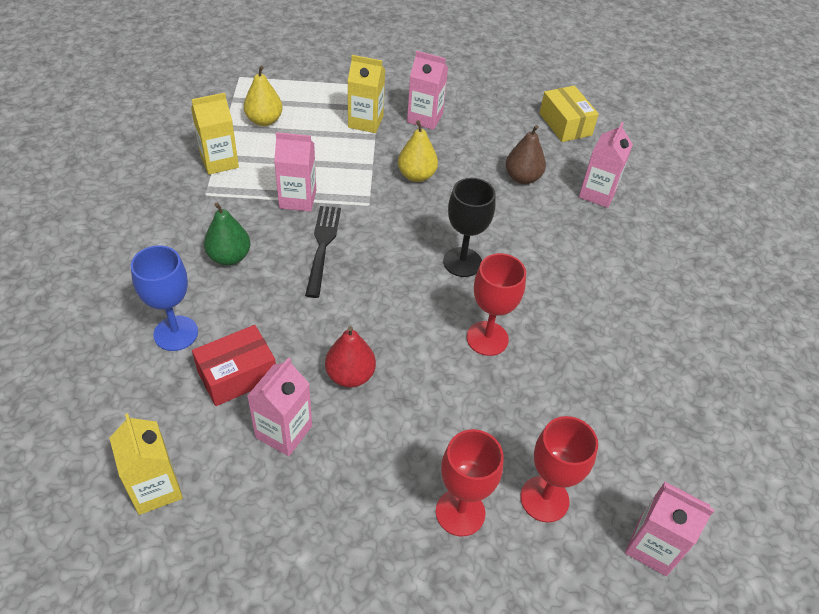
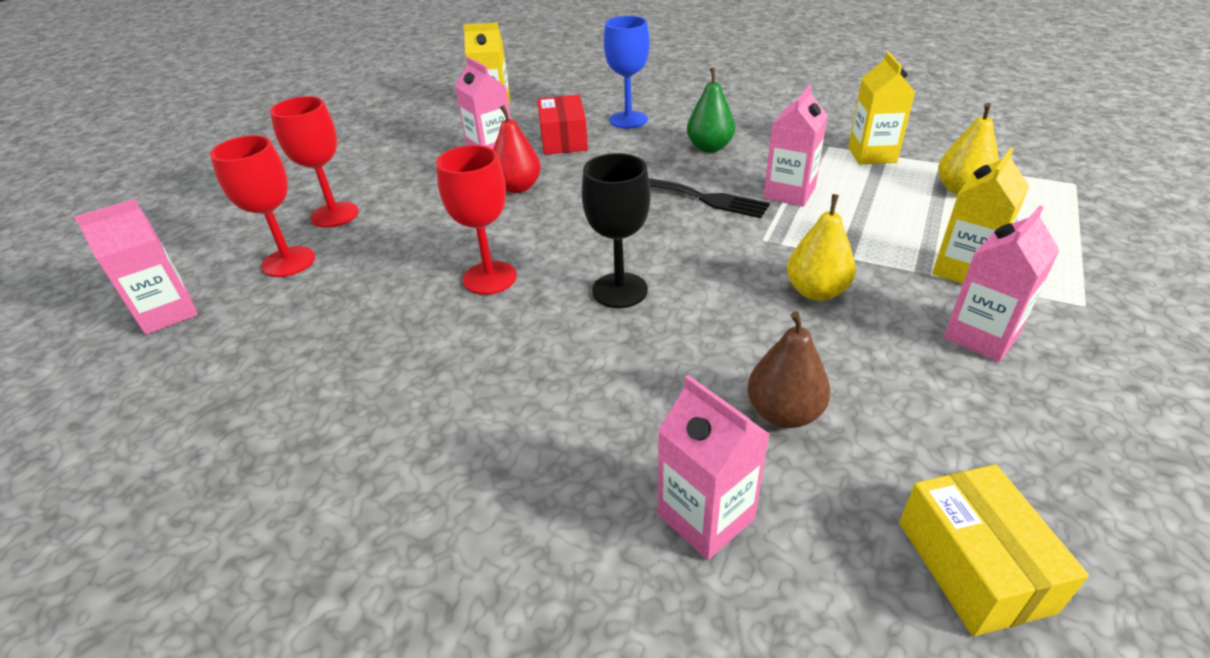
camera: 120 degrees right, 10 degrees down
yellow box [539,86,599,142] -> yellow box turned 75 degrees clockwise [899,464,1089,636]

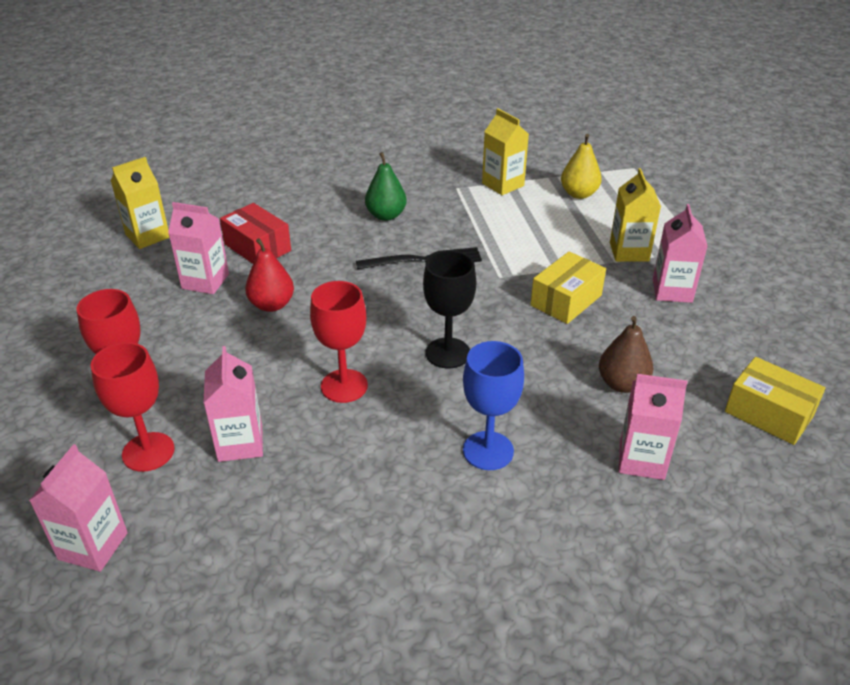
camera: 40 degrees left, 0 degrees up
blue goblet [604,16,650,128] -> blue goblet moved to [463,341,524,470]
pink carton [764,84,828,207] -> pink carton moved to [203,346,263,462]
yellow pear [787,194,856,301] -> yellow box [531,251,606,324]

